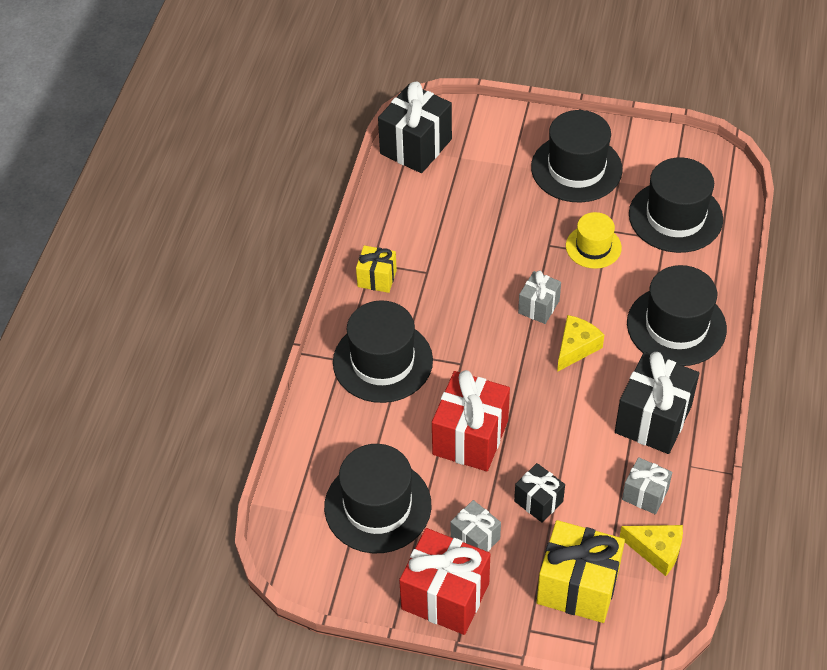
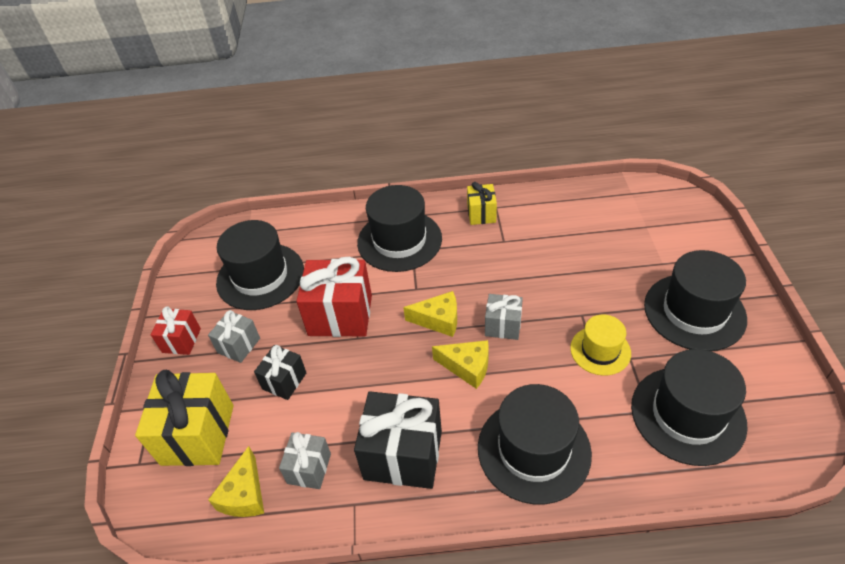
camera: 75 degrees right, 5 degrees down
black gift [378,81,452,173] -> none
red gift [399,528,490,635] -> red gift [151,306,201,355], size x0.55
none -> yellow cheese [403,291,457,337]

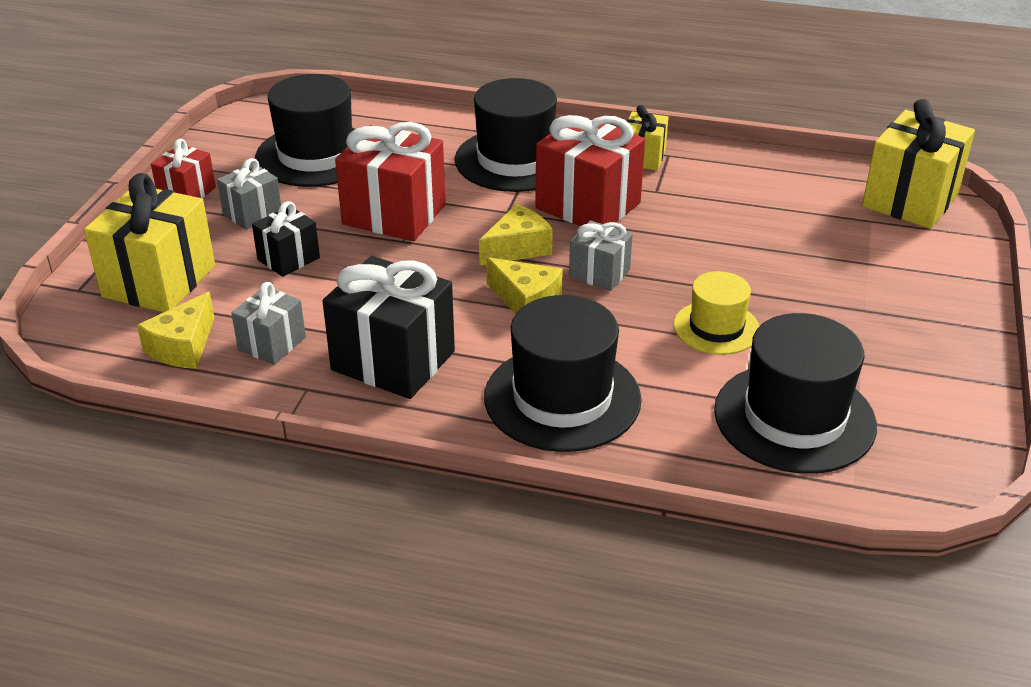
camera: 15 degrees right, 10 degrees down
yellow cheese [403,291,457,337] -> yellow cheese turned 60 degrees counterclockwise [479,204,553,265]
black hat [644,250,747,351] -> none
none -> red gift [535,115,645,226]
none -> yellow gift [862,99,975,229]

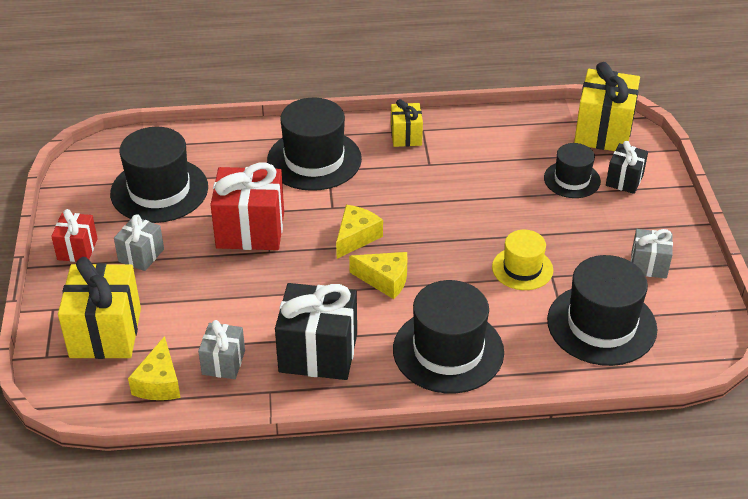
camera: 20 degrees left, 5 degrees up
black gift [252,201,320,277] -> black gift moved to [606,141,648,194]
red gift [535,115,645,226] -> none
grey gift [569,220,633,291] -> grey gift moved to [631,229,673,279]
none -> black hat [544,143,601,198]

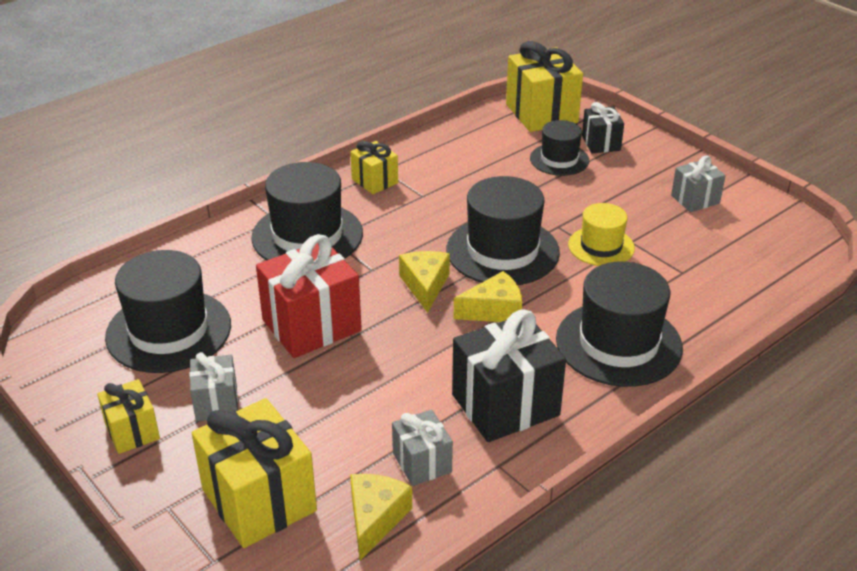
camera: 35 degrees left, 5 degrees down
red gift [51,209,98,262] -> yellow gift [97,379,160,454]
yellow cheese [128,336,181,400] -> yellow cheese turned 135 degrees counterclockwise [350,474,412,561]
black hat [547,255,657,366] -> black hat moved to [446,176,560,285]

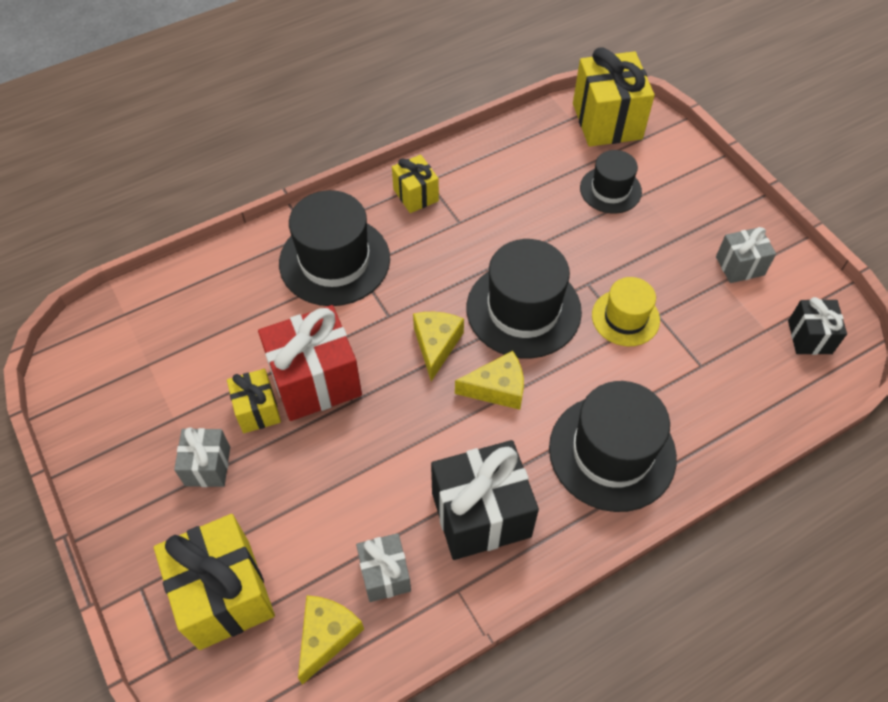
camera: 10 degrees right, 20 degrees up
yellow gift [97,379,160,454] -> yellow gift moved to [227,369,281,433]
black hat [105,250,231,373] -> none
black gift [582,102,624,153] -> black gift moved to [788,297,847,355]

